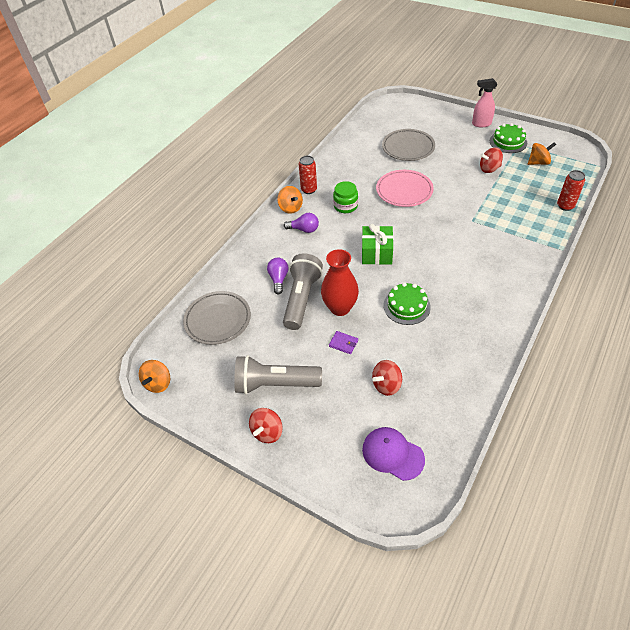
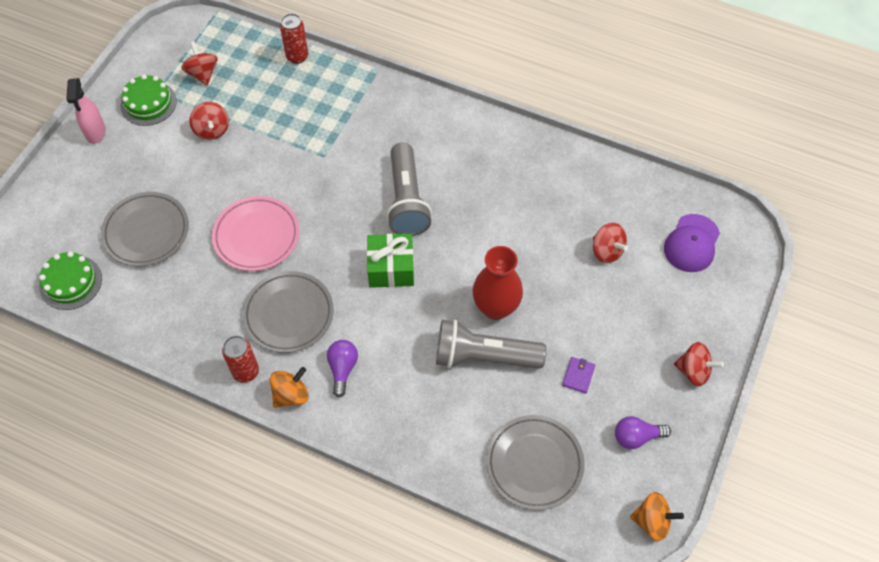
camera: 100 degrees left, 10 degrees up
grey flashlight [234,355,322,395] -> grey flashlight moved to [386,143,432,236]
purple light bulb [267,258,288,294] -> purple light bulb moved to [615,416,671,449]
purple wallet [329,331,358,354] -> purple wallet moved to [562,357,595,394]
green jar [333,181,358,213] -> grey plate [242,271,334,353]
green cake [383,282,431,325] -> green cake moved to [39,251,102,310]
orange spinning top [528,142,556,165] -> red spinning top [181,41,218,86]

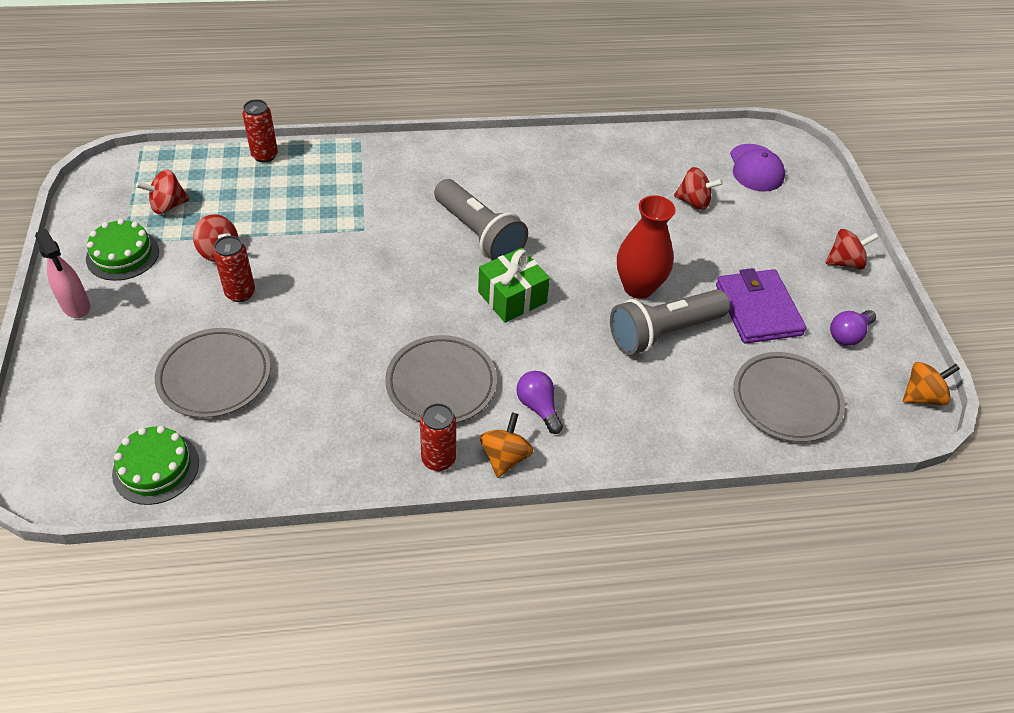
camera: 35 degrees left, 10 degrees down
red spinning top [181,41,218,86] -> red spinning top turned 60 degrees counterclockwise [136,169,190,214]
pink plate [212,196,300,271] -> none
purple wallet [562,357,595,394] -> purple wallet [716,268,806,344], size x2.31
none -> red can [213,236,255,302]

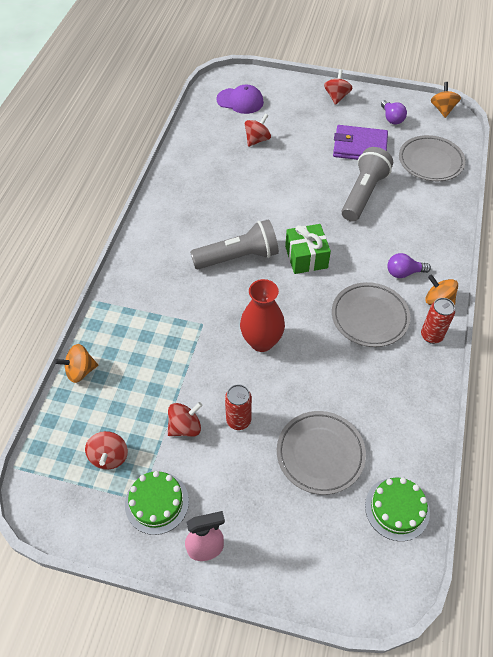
camera: 65 degrees left, 5 degrees up
red can [242,99,278,162] -> orange spinning top [54,344,98,383]
grey flashlight [610,289,730,355] -> grey flashlight turned 150 degrees counterclockwise [342,147,393,222]
red vase [617,195,676,299] -> red vase moved to [240,279,285,352]

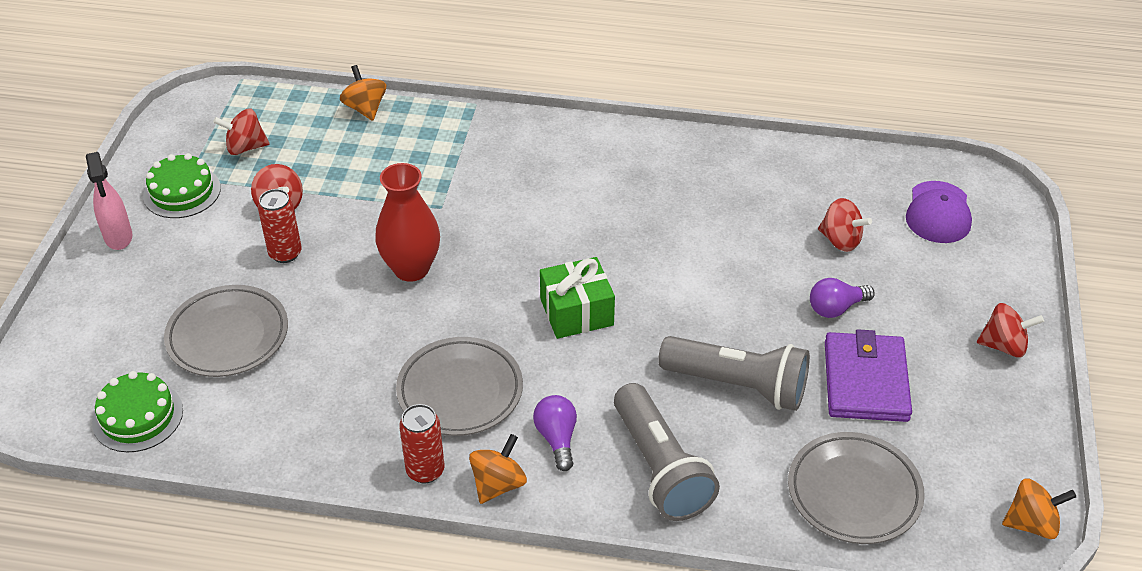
camera: 85 degrees right, 10 degrees down
grey flashlight [190,219,279,269] -> grey flashlight moved to [614,383,720,521]
purple light bulb [381,100,407,125] -> purple light bulb moved to [810,278,875,318]

